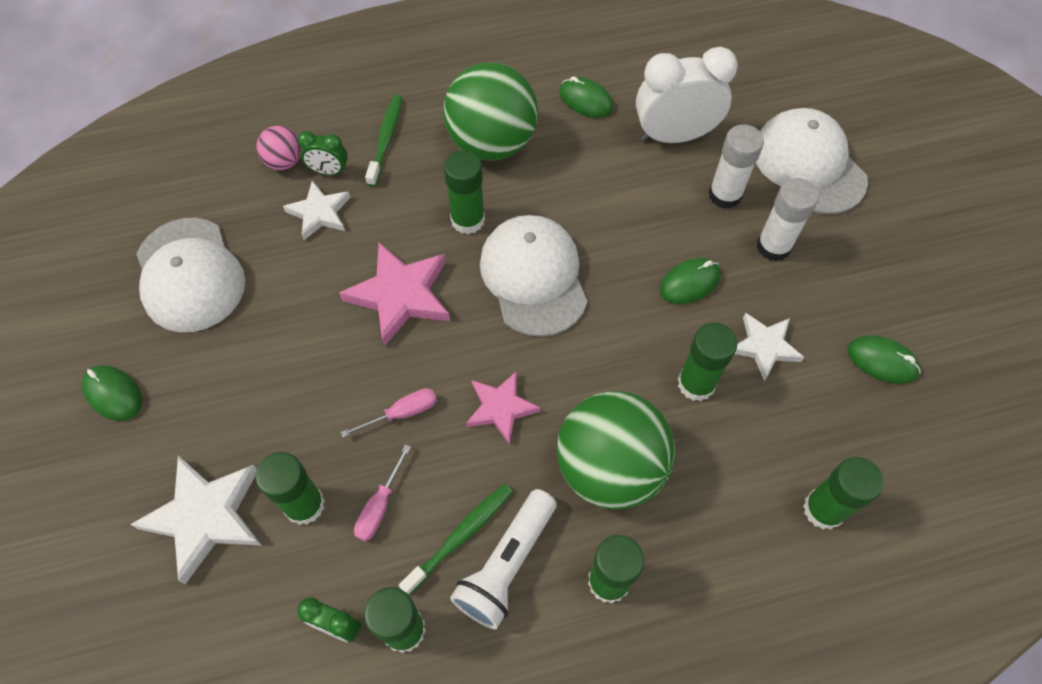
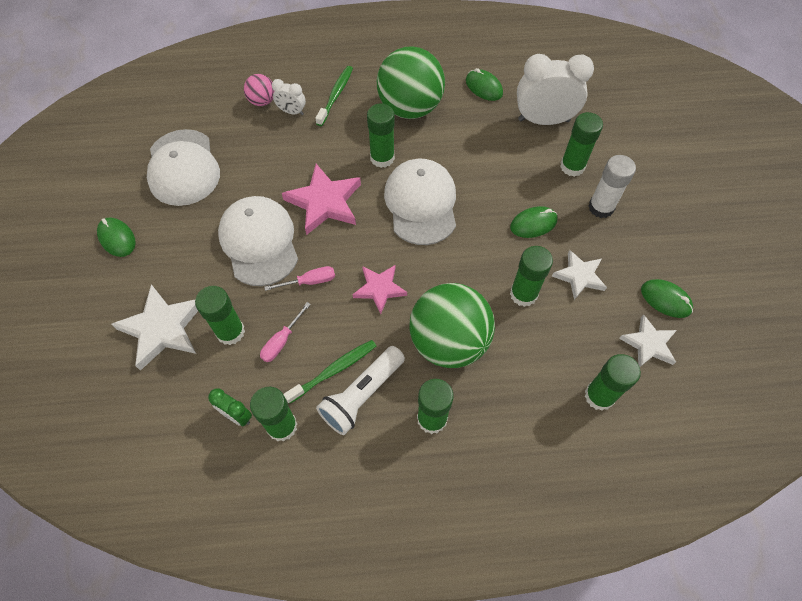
camera: 10 degrees right, 0 degrees up
white star [283,181,351,240] -> white star moved to [619,314,677,367]
green clock [298,131,348,175] -> white clock [272,79,306,115]
white glue stick [708,124,764,209] -> green glue stick [560,112,603,177]
white cap [756,108,868,214] -> white cap moved to [218,196,298,286]

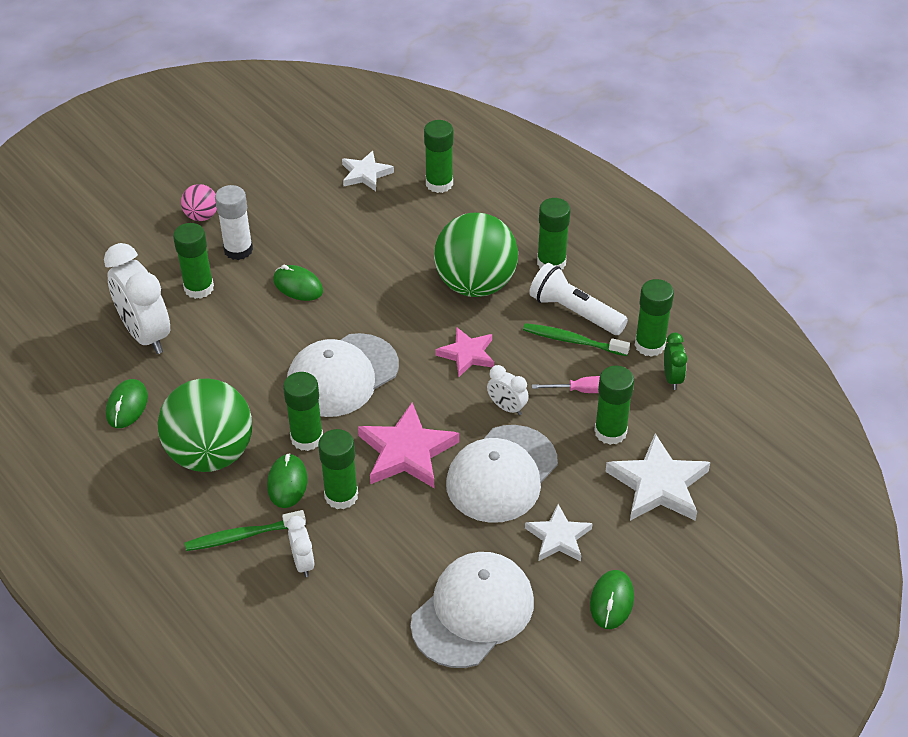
camera: 125 degrees left, 15 degrees down
pink ball [244,74,274,106] -> pink ball moved to [181,184,217,221]
pink screwdriver [264,266,335,291] -> white clock [487,365,529,415]
white flashlight [316,346,405,435] -> white flashlight turned 150 degrees counterclockwise [529,263,628,335]
green glue stick [510,246,553,307] -> green glue stick moved to [318,429,358,509]
white star [552,250,607,300] -> white star moved to [525,504,593,562]
green mouse [641,279,693,318] -> green mouse moved to [267,453,308,508]

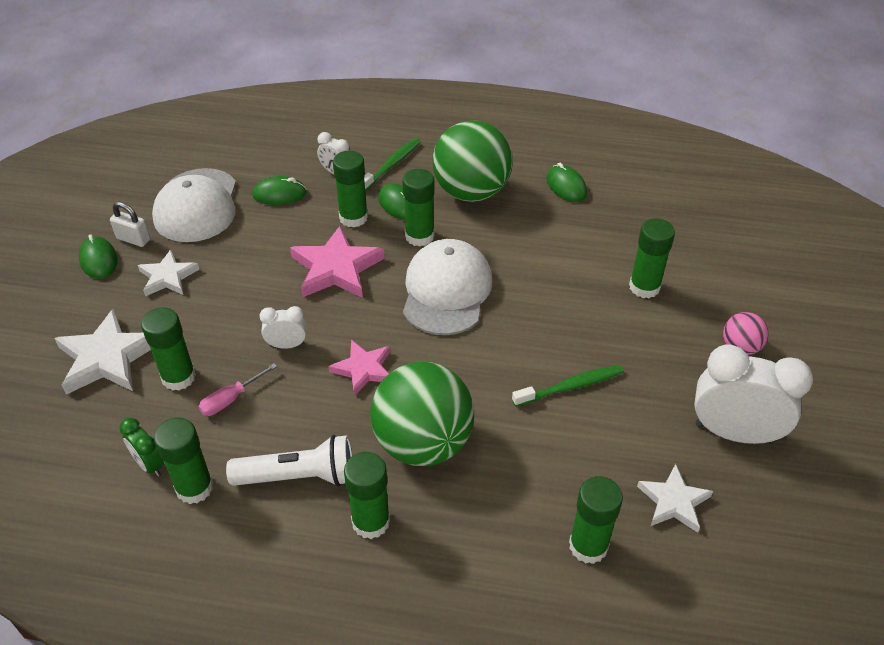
camera: 140 degrees right, 0 degrees up
white clock [104,243,170,354] -> white clock moved to [694,345,813,444]
white glue stick [215,185,253,260] -> none
green mouse [273,265,323,301] -> green mouse moved to [252,176,307,205]
white cap [446,425,558,523] -> none
green toothbrush [523,323,630,356] -> green toothbrush moved to [512,365,624,407]
none -> white padlock [110,202,150,247]

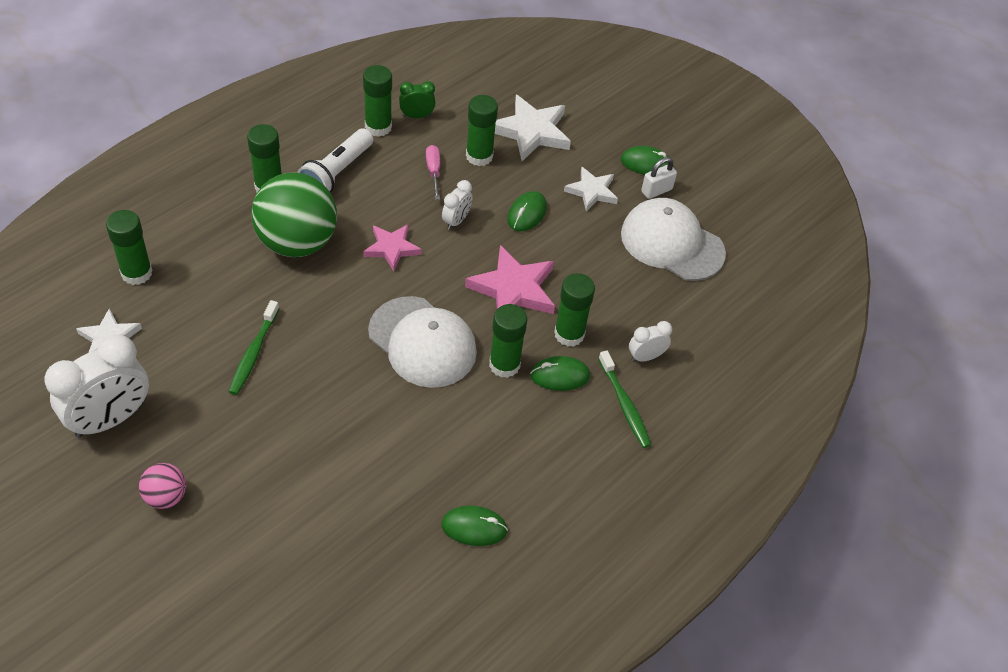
camera: 120 degrees right, 5 degrees up
green mouse [252,176,307,205] -> green mouse moved to [507,191,547,231]
green ball [432,120,513,202] -> none
green glue stick [629,218,675,298] -> none

